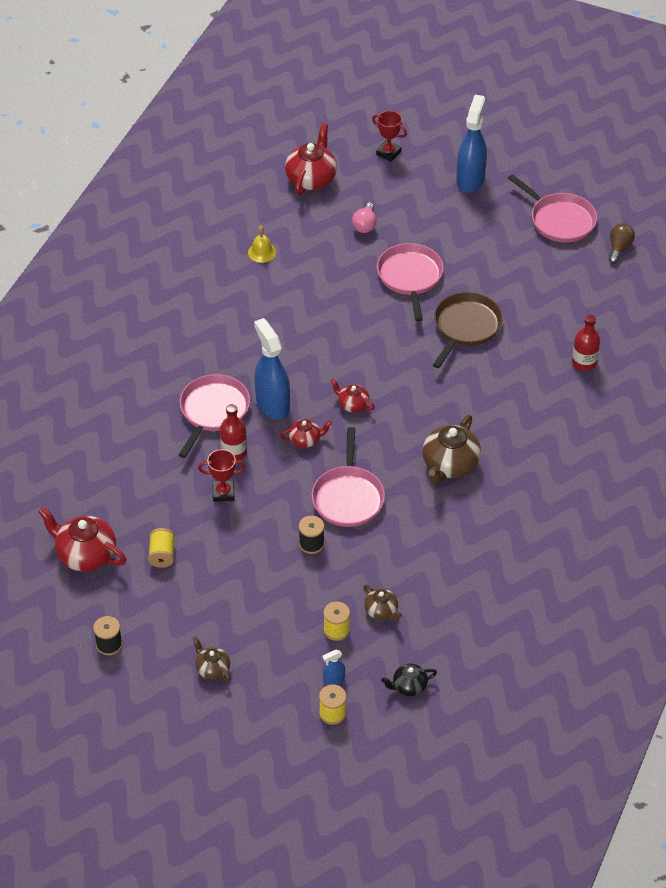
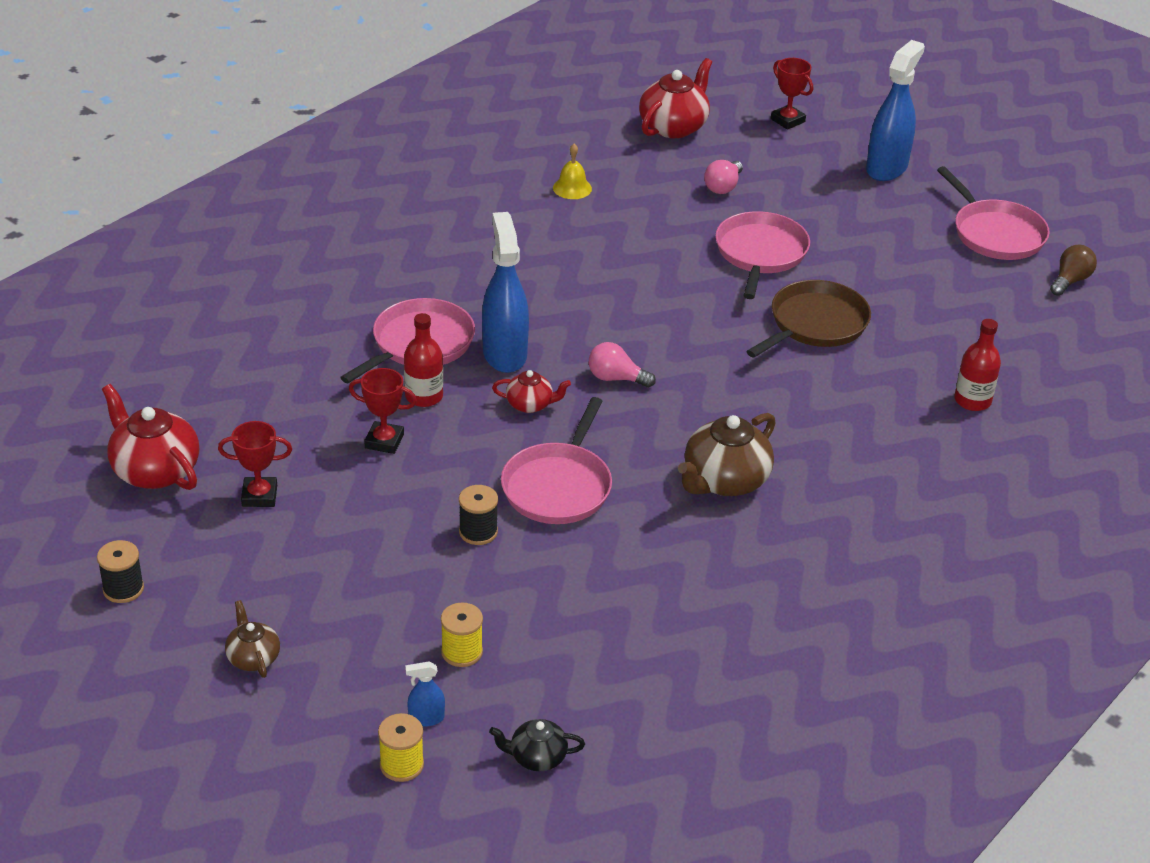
camera: 15 degrees right, 10 degrees down
yellow spool [148,528,175,568] -> red trophy [218,421,292,507]
red teapot [331,379,375,413] -> pink light bulb [589,342,656,388]
brown teapot [363,584,402,621] -> none

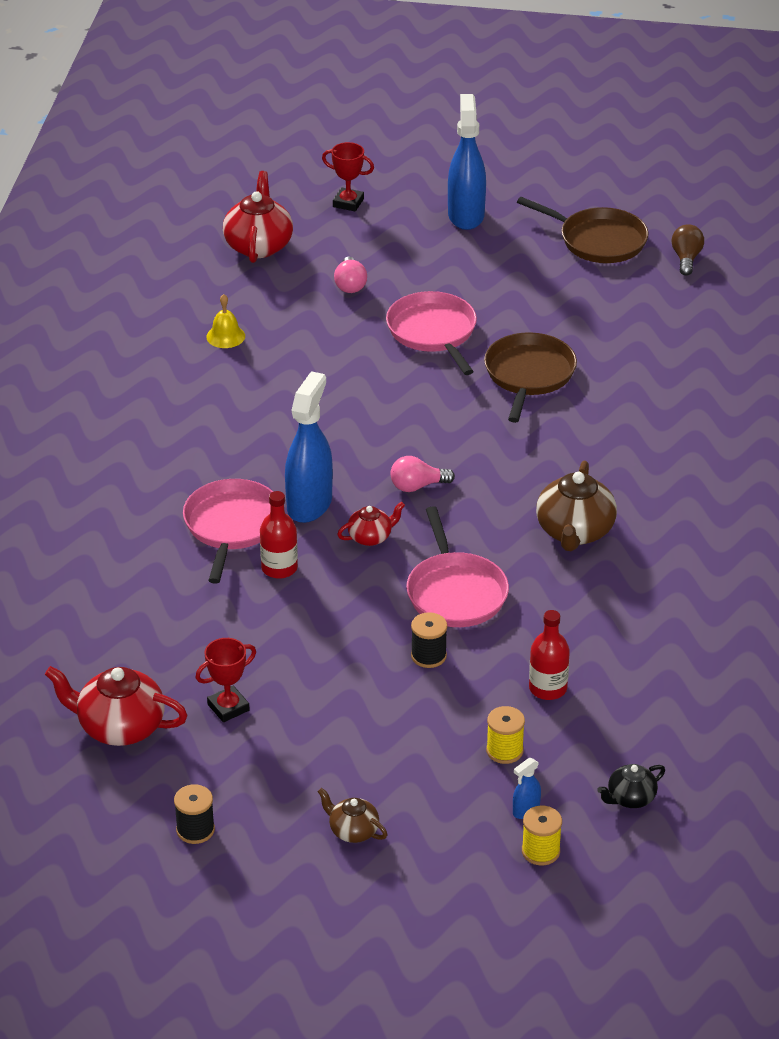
camera: 30 degrees left, 0 degrees up
red trophy [349,368,417,454] -> none
blue spray bottle [482,212,529,373] -> blue spray bottle turned 60 degrees clockwise [285,371,333,523]
pink pan [937,166,1050,260] -> brown pan [517,197,648,263]
red bottle [954,319,1001,411] -> red bottle moved to [529,610,570,700]

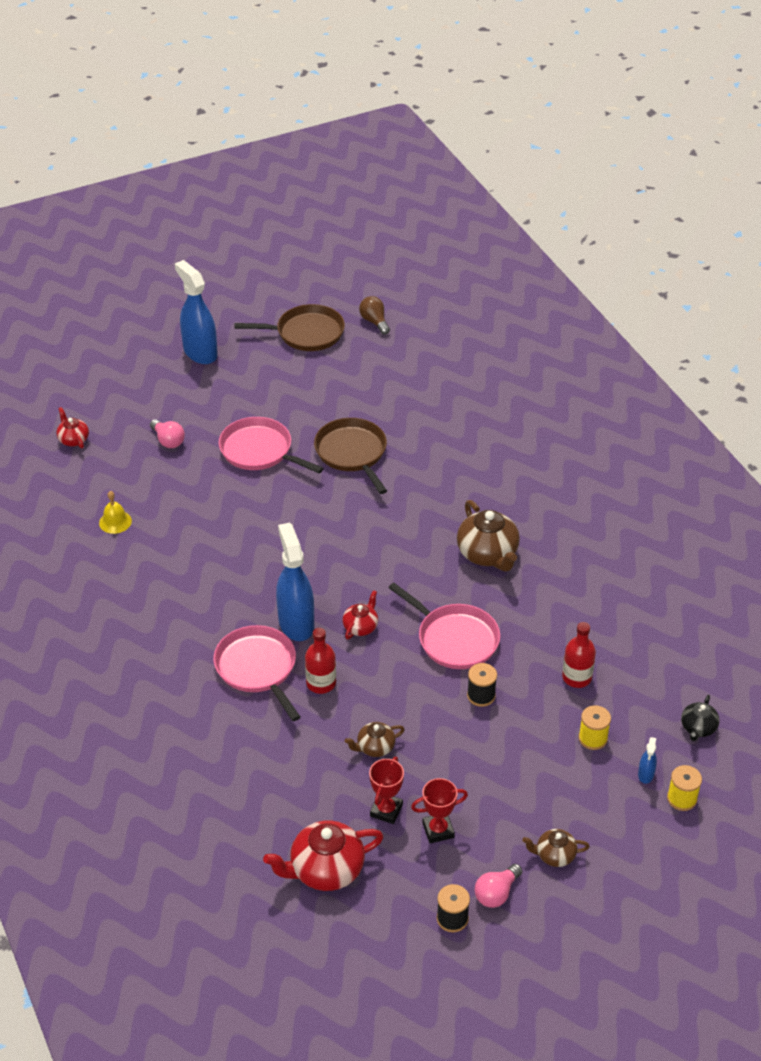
camera: 35 degrees left, 5 degrees up
red teapot [223,171,293,263] -> red teapot [56,407,89,448], size x0.55
red trophy [322,142,374,212] -> red trophy moved to [411,778,468,843]
pink light bulb [390,456,455,492] -> pink light bulb moved to [475,864,522,908]
none -> brown teapot [345,722,405,757]

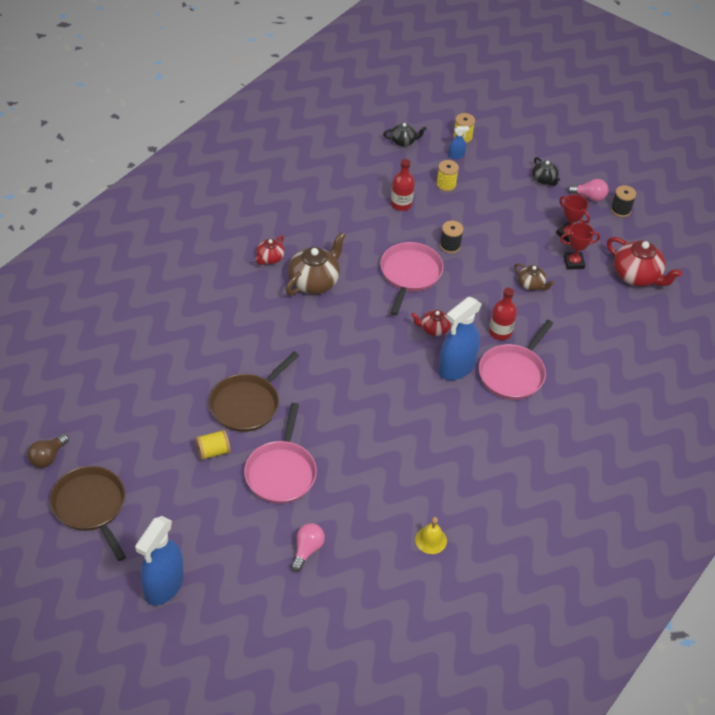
camera: 120 degrees left, 5 degrees up
red teapot [56,407,89,448] -> red teapot moved to [255,236,285,265]
brown teapot [522,829,590,867] -> black teapot [532,157,560,186]
none -> yellow spool [195,429,231,460]

